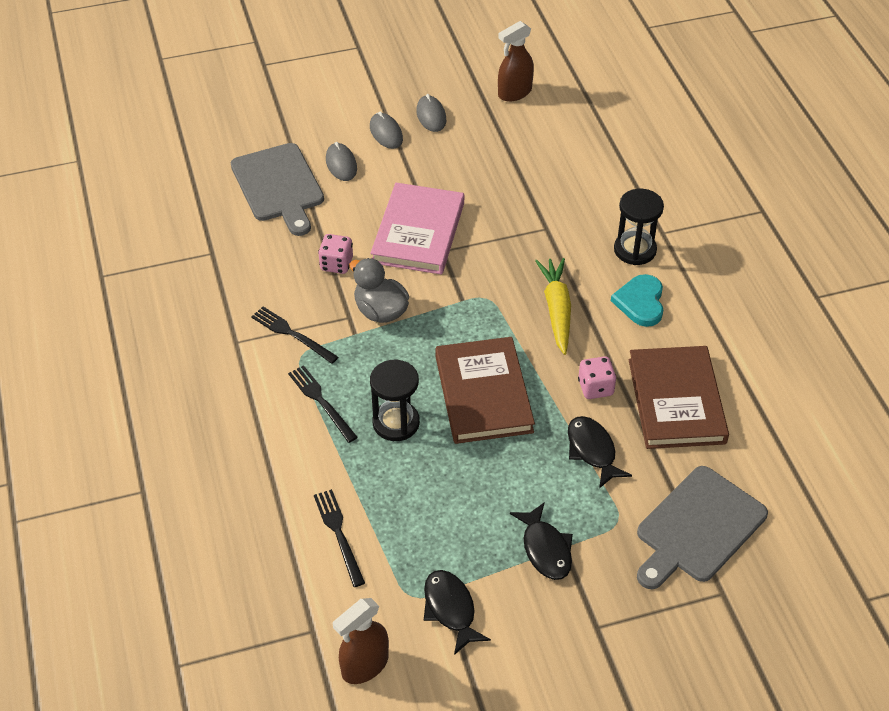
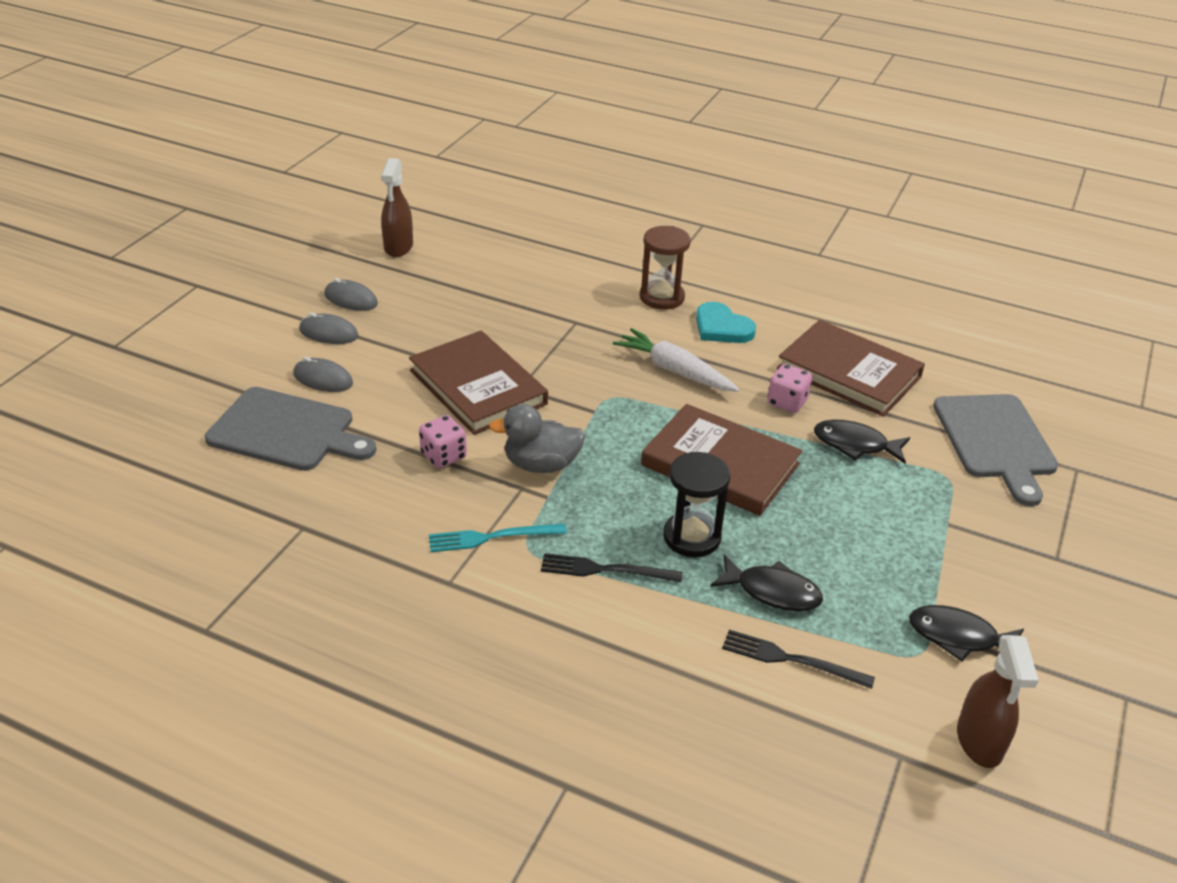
camera: 50 degrees left, 10 degrees down
black fork [251,307,339,364] -> turquoise fork [429,524,567,552]
pink book [370,183,464,275] -> brown book [409,331,548,435]
black fish [510,502,573,580] -> black fish moved to [710,555,823,611]
yellow carrot [535,258,571,355] -> white carrot [613,328,740,392]
black hourglass [614,189,664,265] -> brown hourglass [640,226,691,310]

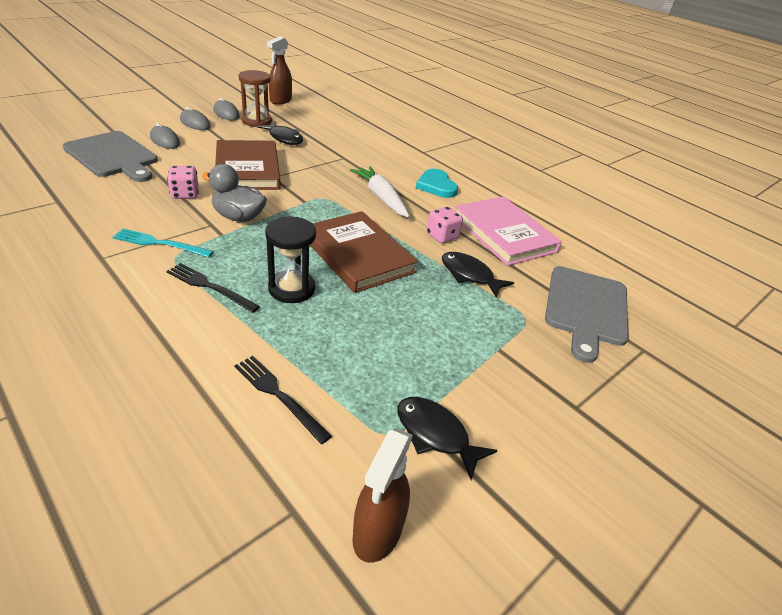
camera: 20 degrees right, 0 degrees up
brown hourglass [640,226,691,310] -> brown hourglass moved to [239,70,272,127]
black fish [710,555,823,611] -> black fish moved to [257,121,303,145]
brown book [777,320,925,417] -> pink book [455,196,562,266]

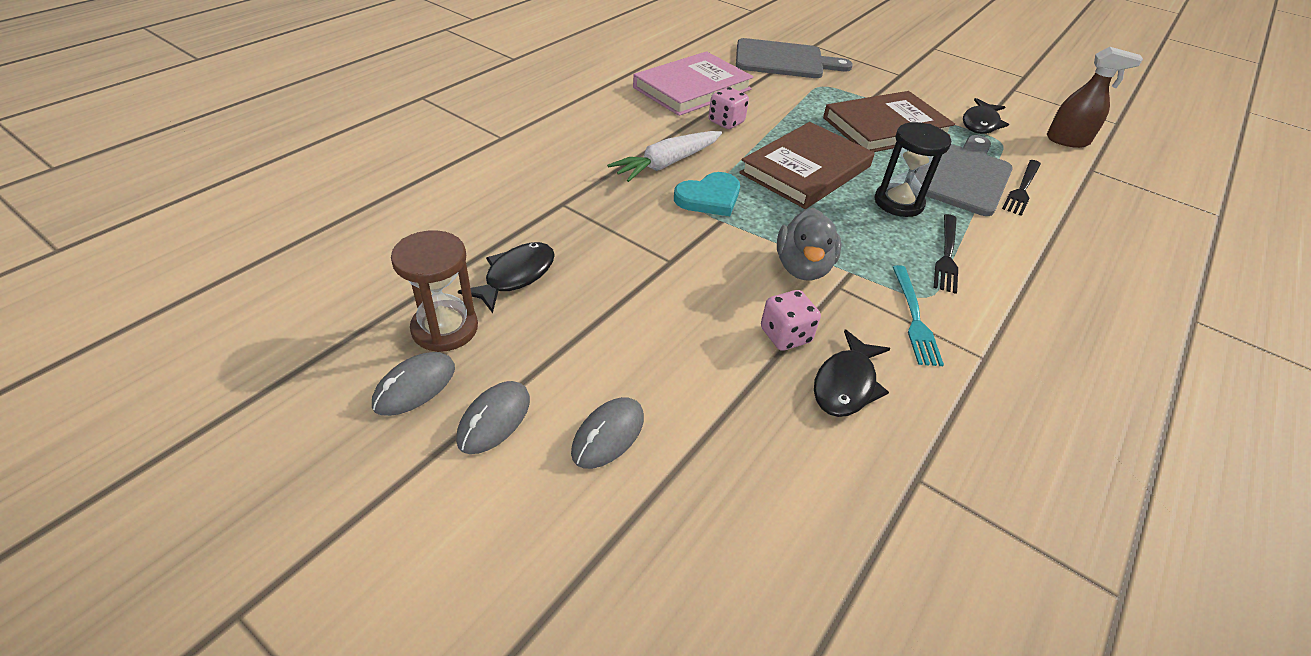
camera: 100 degrees left, 5 degrees up
grey cutting board [63,131,158,182] -> grey cutting board moved to [915,135,1013,216]
brown book [215,140,281,190] -> brown book moved to [823,91,955,152]
brown spray bottle [267,36,292,105] -> none
turquoise heart [416,169,458,198] -> turquoise heart moved to [674,172,740,216]
black fish [442,252,514,297] -> black fish moved to [814,330,891,417]

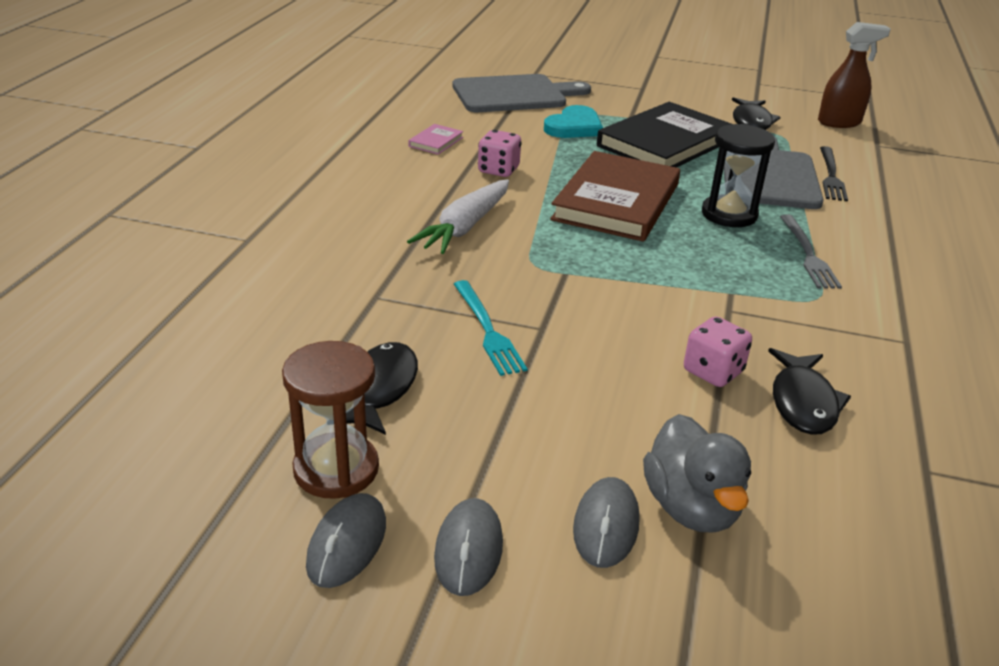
camera: 20 degrees left, 10 degrees down
pink book [633,51,754,116] -> pink book [408,124,463,155], size x0.41
turquoise heart [674,172,740,216] -> turquoise heart moved to [544,105,603,138]
grey duck [777,208,841,281] -> grey duck moved to [643,414,751,532]
brown book [823,91,955,152] -> black book [597,102,731,168]
turquoise fork [893,265,944,366] -> turquoise fork moved to [454,280,527,376]
black fork [934,214,958,294] -> grey fork [780,214,842,289]

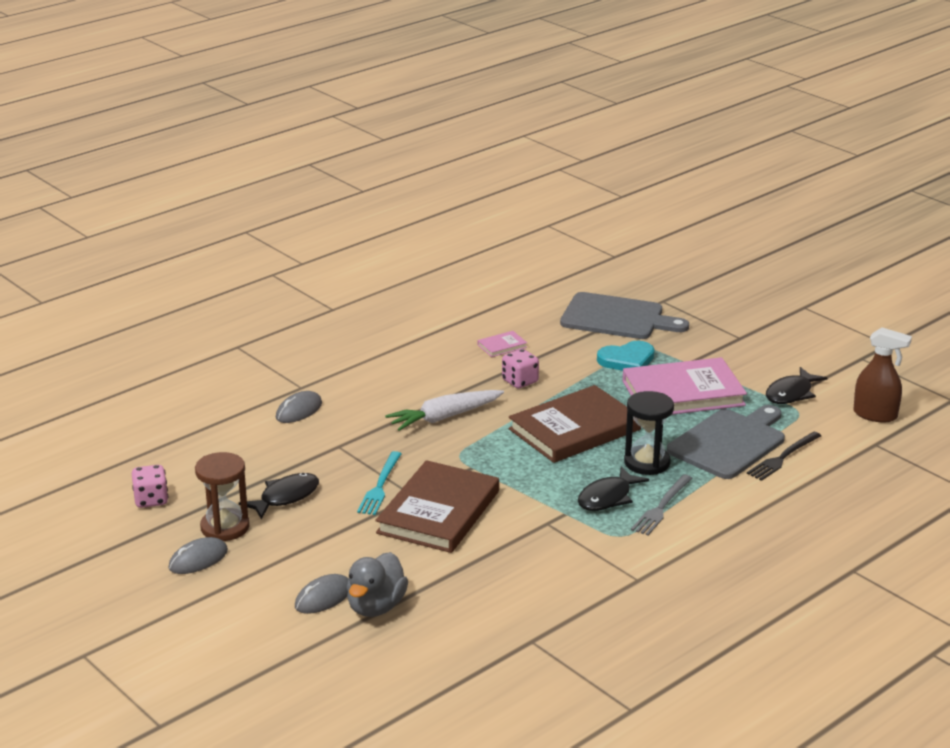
camera: 35 degrees right, 5 degrees down
grey mouse [434,498,503,596] -> grey mouse moved to [276,391,322,423]
black book [597,102,731,168] -> pink book [622,357,747,415]
pink dice [684,316,752,387] -> pink dice moved to [132,465,168,508]
black fish [768,348,851,435] -> black fish moved to [578,466,649,511]
none -> brown book [375,460,499,553]

